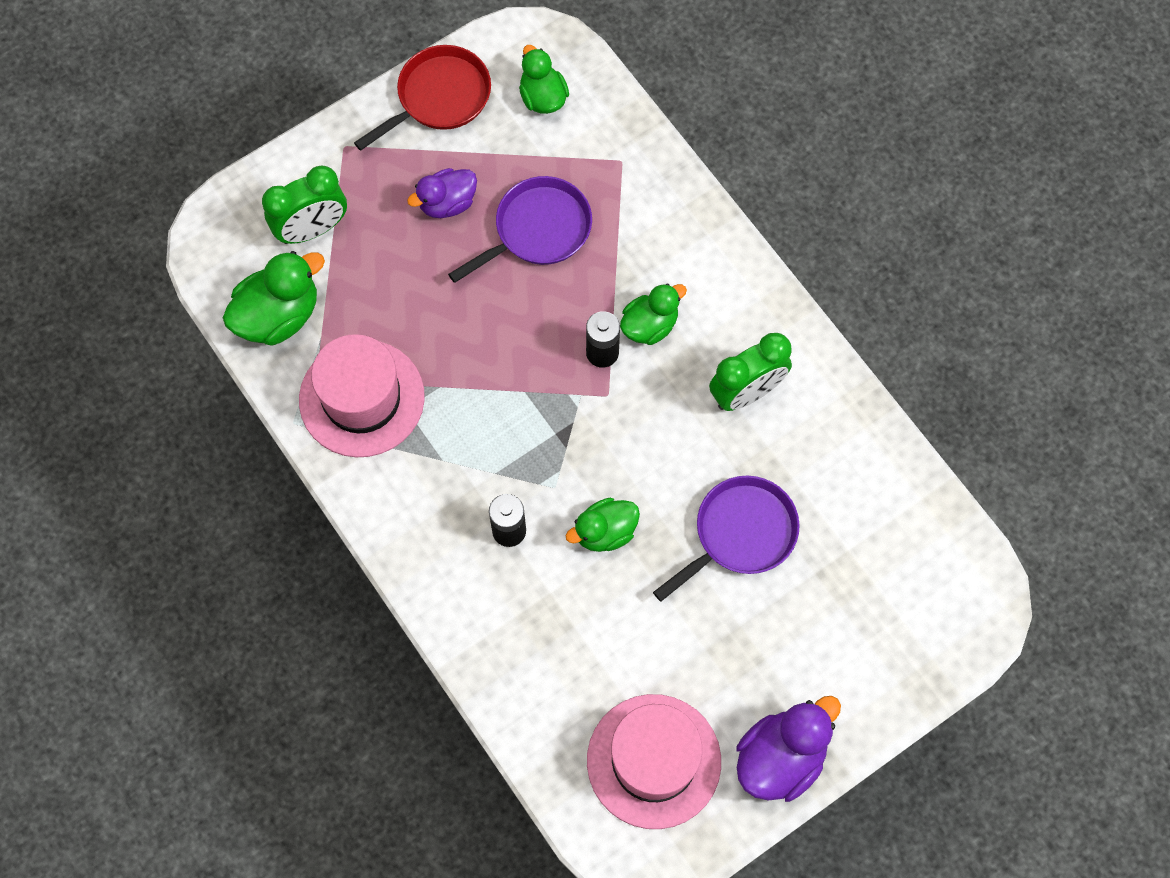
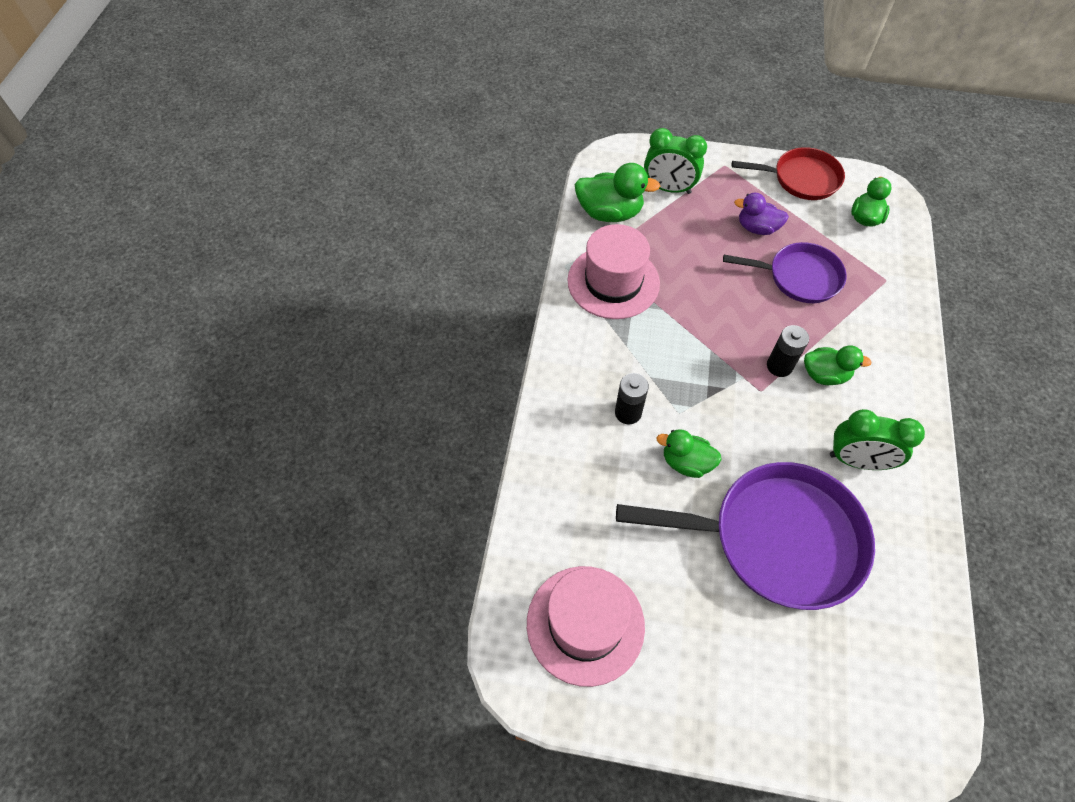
camera: 45 degrees right, 10 degrees down
purple pan [653,476,800,602] -> purple pan [616,462,875,610], size x1.70
purple duck [736,696,841,802] -> none

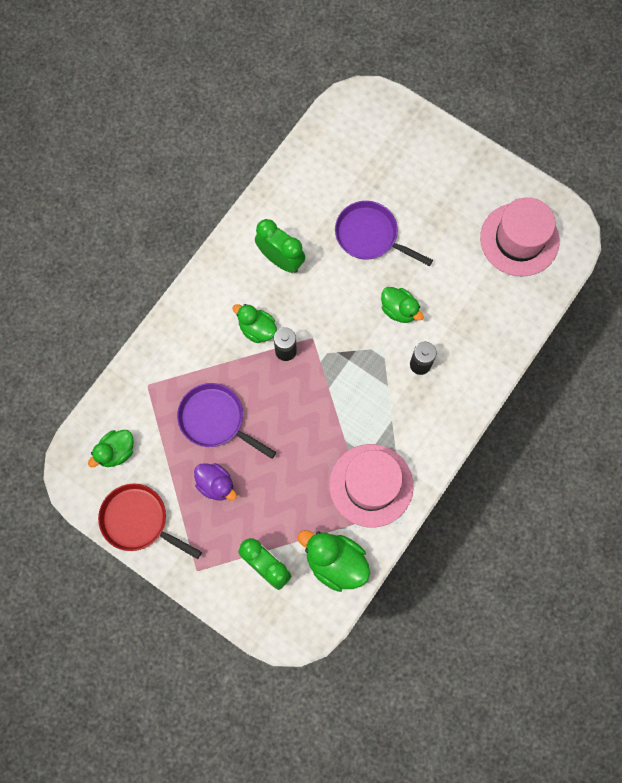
camera: 155 degrees left, 15 degrees up
purple pan [616,462,875,610] -> purple pan [335,201,433,266], size x0.59

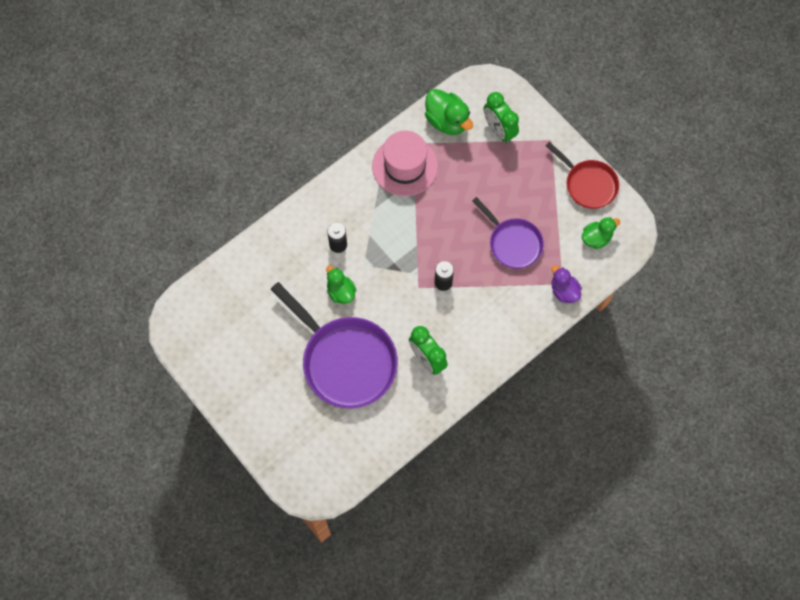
camera: 165 degrees left, 5 degrees down
purple duck [194,463,237,501] -> purple duck moved to [552,265,582,303]
green duck [232,304,277,343] -> none
purple pan [335,201,433,266] -> purple pan [270,282,398,408], size x1.70
pink hat [480,197,559,277] -> none

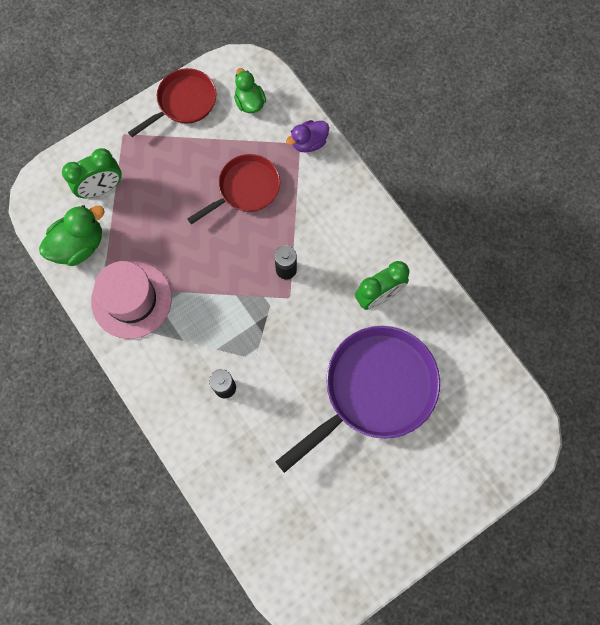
camera: 85 degrees left, 5 degrees up
green duck [326,265,356,304] -> none
purple pan [472,197,544,269] -> red pan [187,154,280,224]

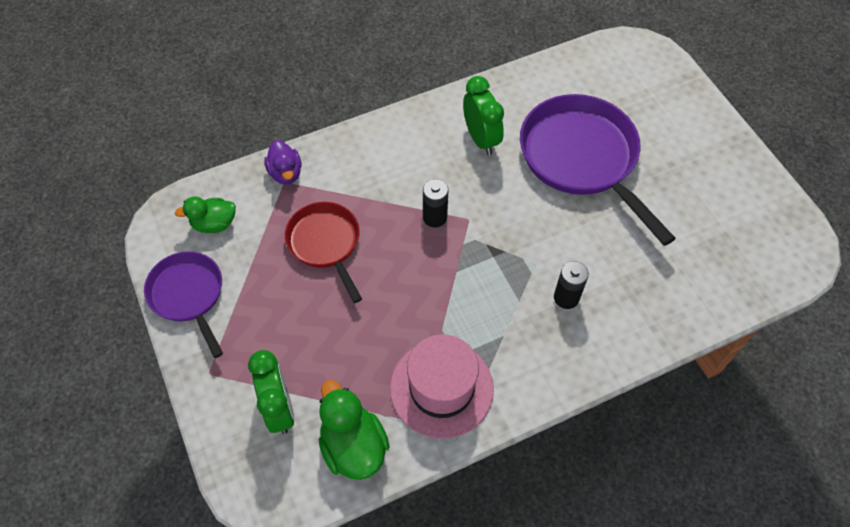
camera: 80 degrees left, 15 degrees down
red pan [128,68,217,137] -> purple pan [144,251,223,358]

